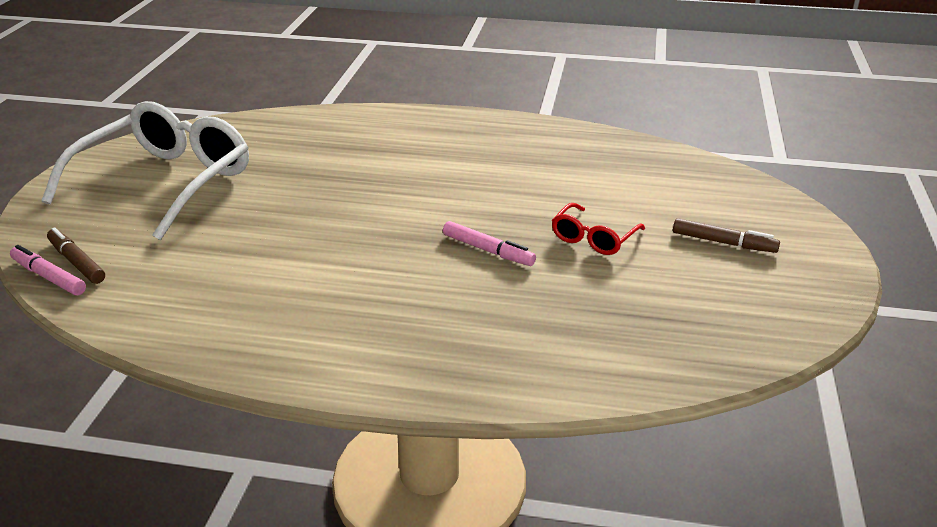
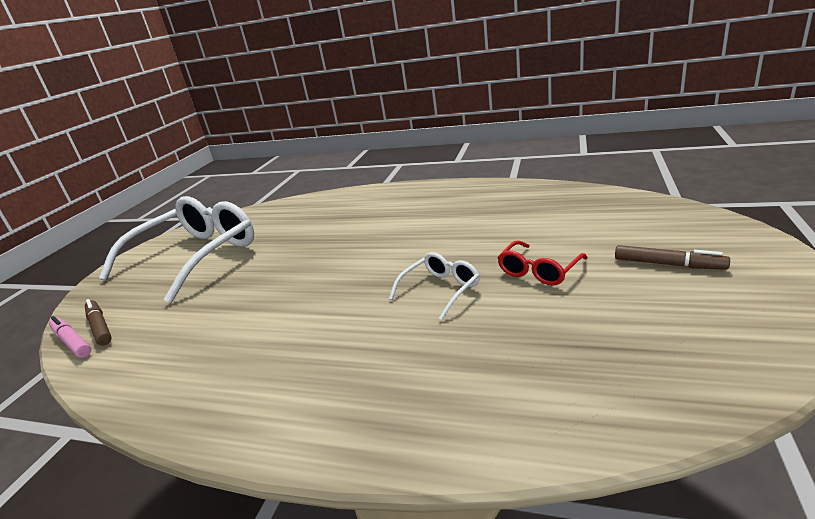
camera: 10 degrees right, 5 degrees down
pink marker [443,221,536,266] -> white glasses [389,252,480,320]

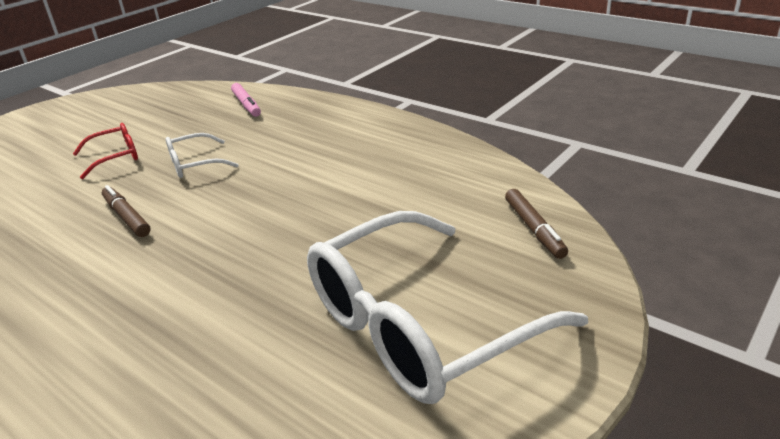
camera: 160 degrees left, 5 degrees up
pink marker [49,316,91,358] -> pink marker moved to [231,83,261,117]
brown marker [615,245,730,270] -> brown marker moved to [102,185,150,237]

